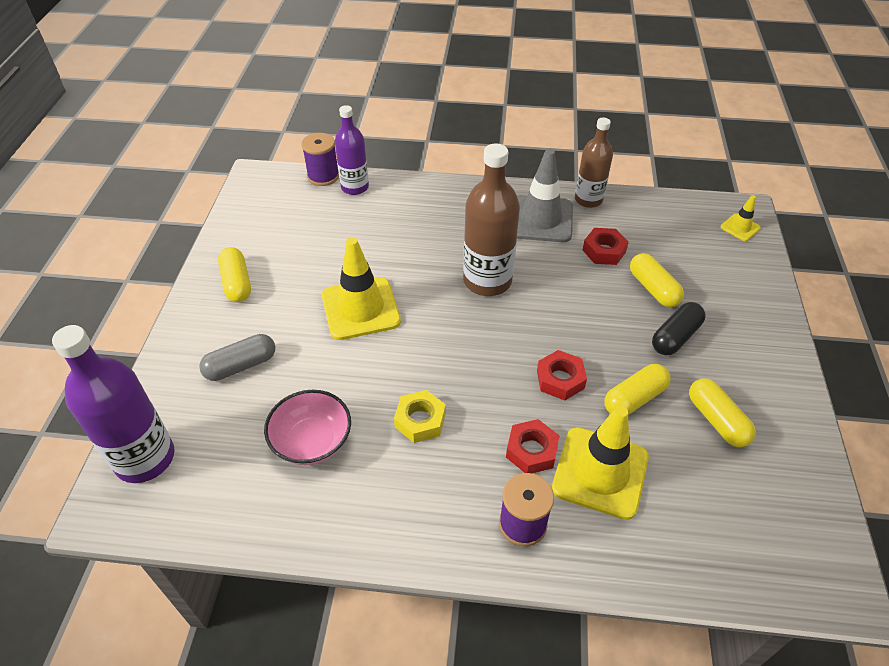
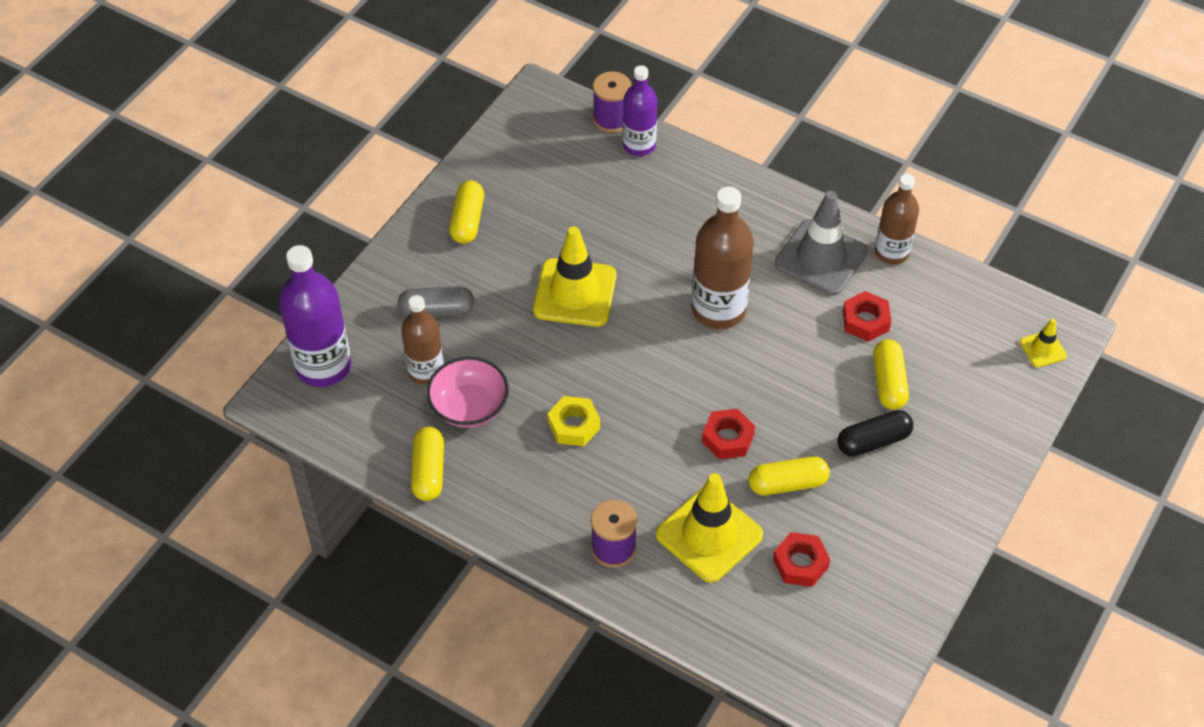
camera: 25 degrees right, 5 degrees up
red nut [506,419,560,473] -> red nut moved to [773,532,830,587]
yellow capsule [689,378,756,447] -> yellow capsule moved to [411,427,444,501]
none -> brown bottle [401,295,444,385]

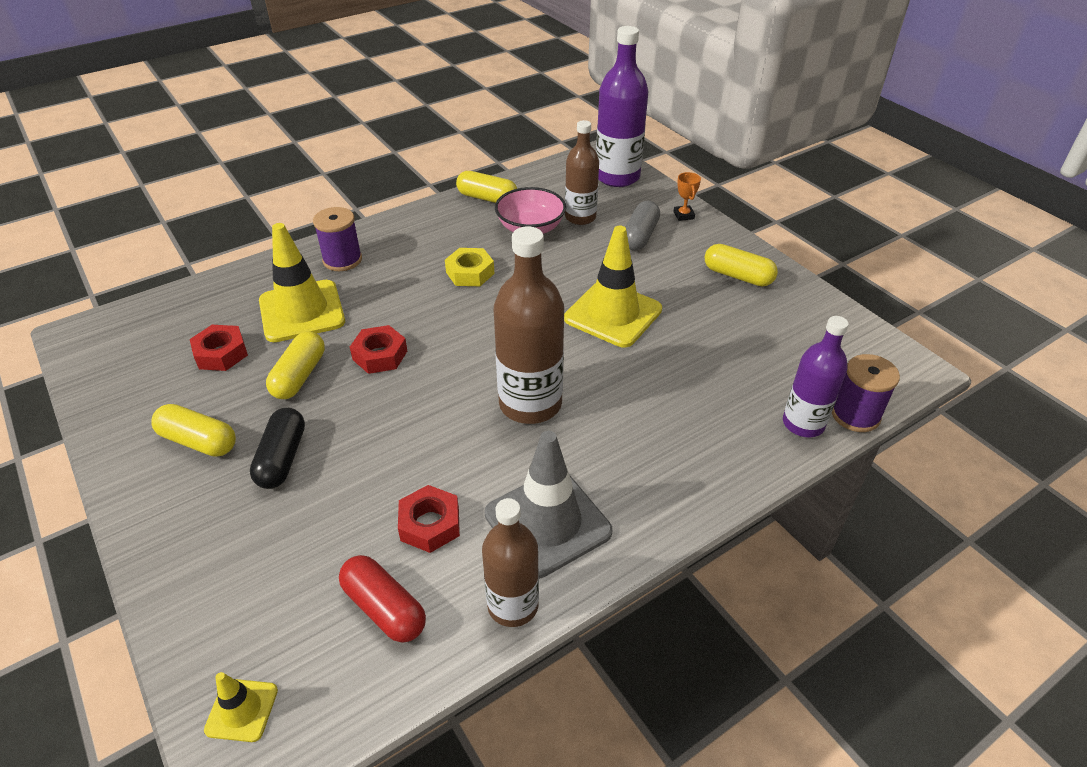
camera: 115 degrees right, 10 degrees down
yellow capsule [873,339,909,410] -> yellow capsule moved to [152,404,236,457]
none -> red capsule [339,555,426,643]
none -> orange trophy [674,172,701,221]

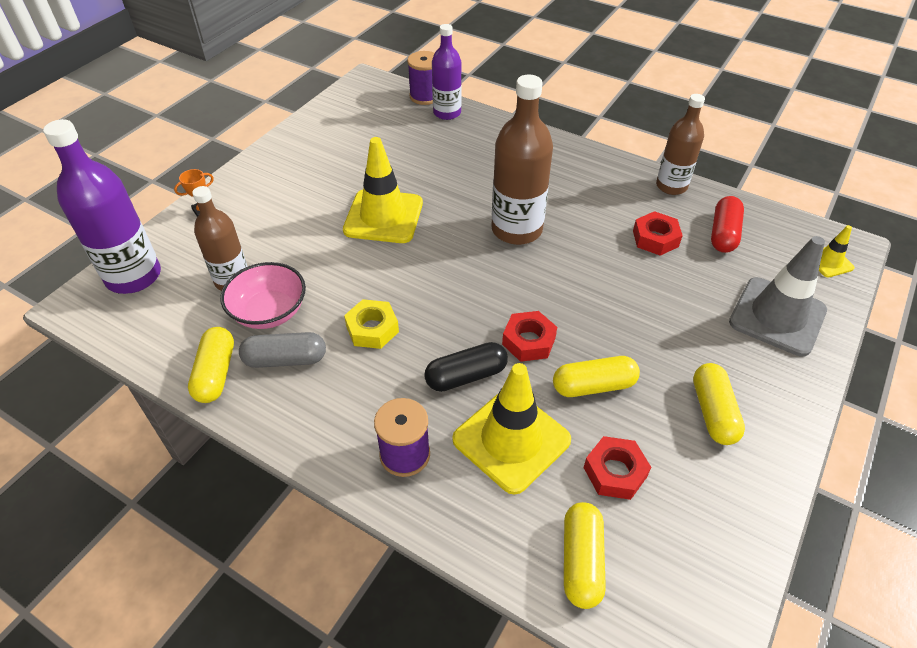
camera: 115 degrees left, 5 degrees up
black capsule [250,408,305,489] -> black capsule moved to [424,342,508,392]
grey traffic cone [485,431,612,579] -> grey traffic cone moved to [729,236,827,357]
grey capsule [625,201,660,250] -> grey capsule moved to [239,332,326,368]
yellow capsule [705,244,778,286] -> yellow capsule moved to [564,502,606,609]

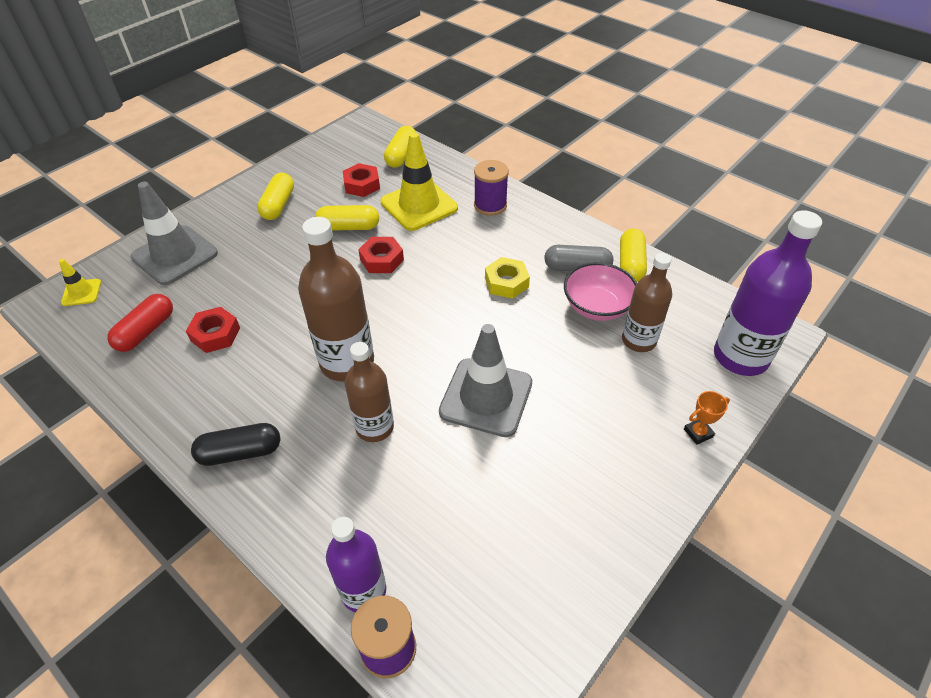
camera: 170 degrees left, 0 degrees up
yellow traffic cone [343,137,423,243] -> grey traffic cone [439,324,532,437]
black capsule [424,342,508,392] -> black capsule moved to [191,423,280,466]
brown bottle [656,94,705,195] -> brown bottle moved to [345,342,394,442]

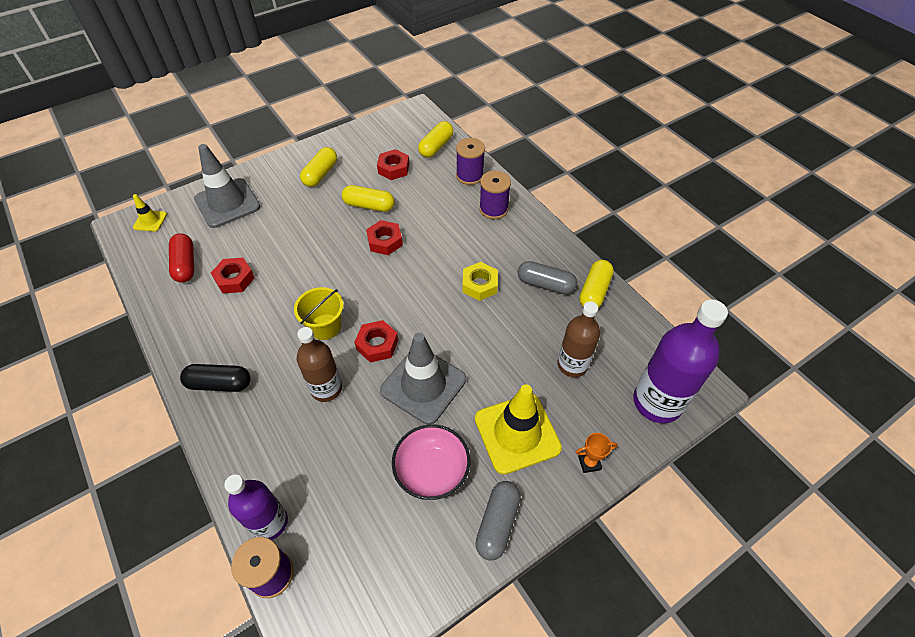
camera: 15 degrees right, 5 degrees up
red capsule [107,294,173,352] -> red capsule turned 60 degrees counterclockwise [169,233,194,283]
brown bottle [298,217,374,381] -> yellow bucket [294,287,344,340]
yellow traffic cone [381,132,458,231] -> yellow traffic cone moved to [475,384,562,475]
pink bowl [564,262,637,321] -> pink bowl moved to [392,424,470,500]
none -> red nut [354,320,398,363]
none -> purple spool [456,138,485,185]
none -> grey capsule [475,481,521,561]

